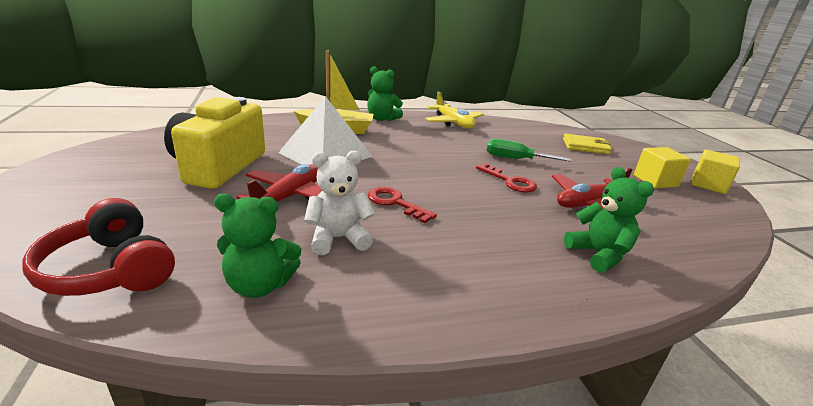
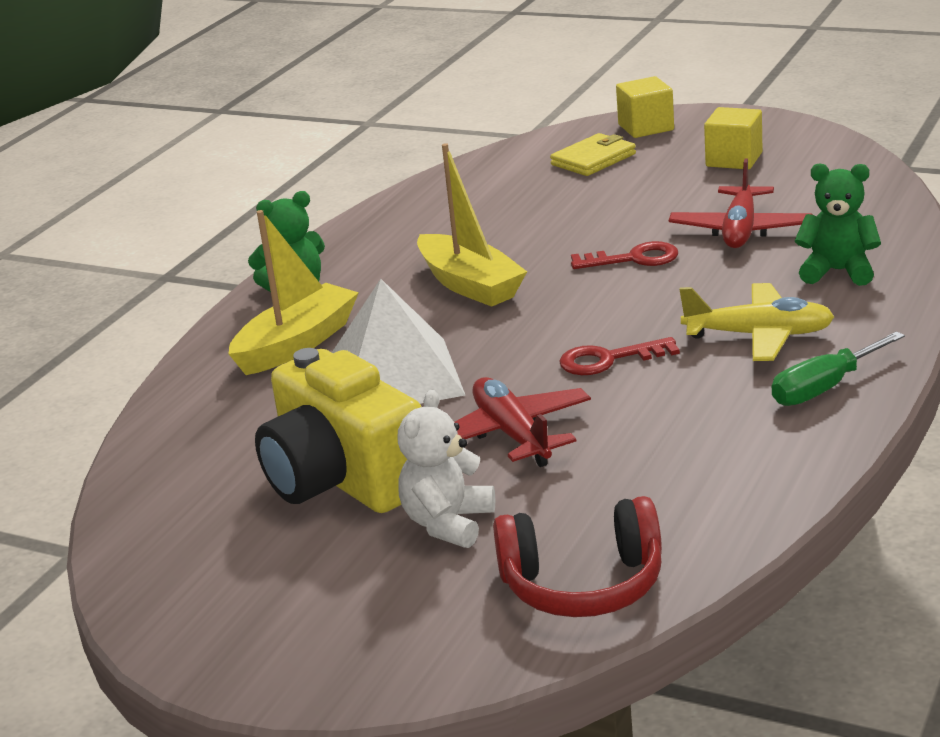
camera: 45 degrees left, 0 degrees up
green teddy bear [214,194,301,298] -> none
white teddy bear [304,151,375,255] -> white teddy bear moved to [397,390,495,548]
yellow plane [425,91,484,128] -> yellow plane moved to [680,283,834,361]
green screwdriver [487,139,572,162] -> green screwdriver moved to [772,331,905,406]
yellow cube [691,149,740,194] -> yellow cube moved to [616,76,674,138]
none -> yellow boat [417,143,527,307]

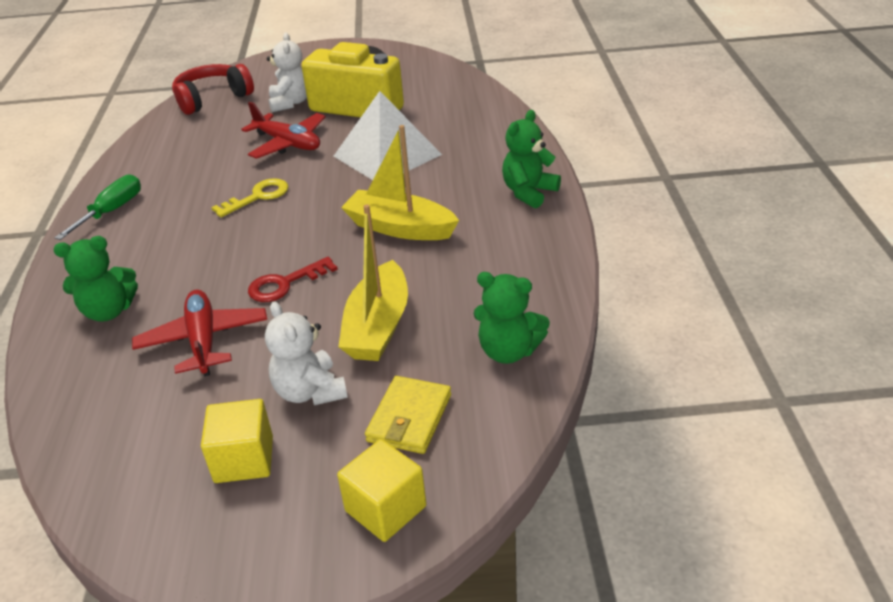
camera: 150 degrees right, 10 degrees up
yellow boat [228,210,359,375] -> yellow boat moved to [338,204,408,361]
red key [559,337,680,375] -> yellow key [211,178,288,217]
yellow plane [680,283,834,361] -> none
none -> white teddy bear [265,301,348,405]
none -> green teddy bear [473,272,550,364]

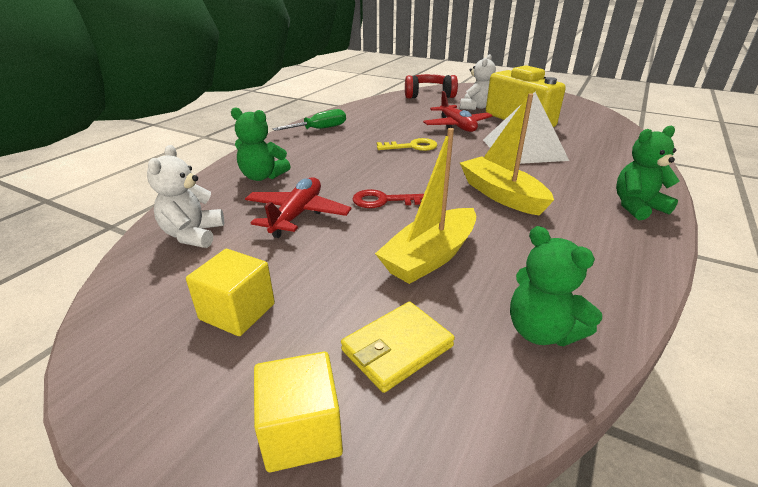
camera: 30 degrees right, 5 degrees down
white teddy bear [265,301,348,405] -> white teddy bear moved to [147,145,224,248]

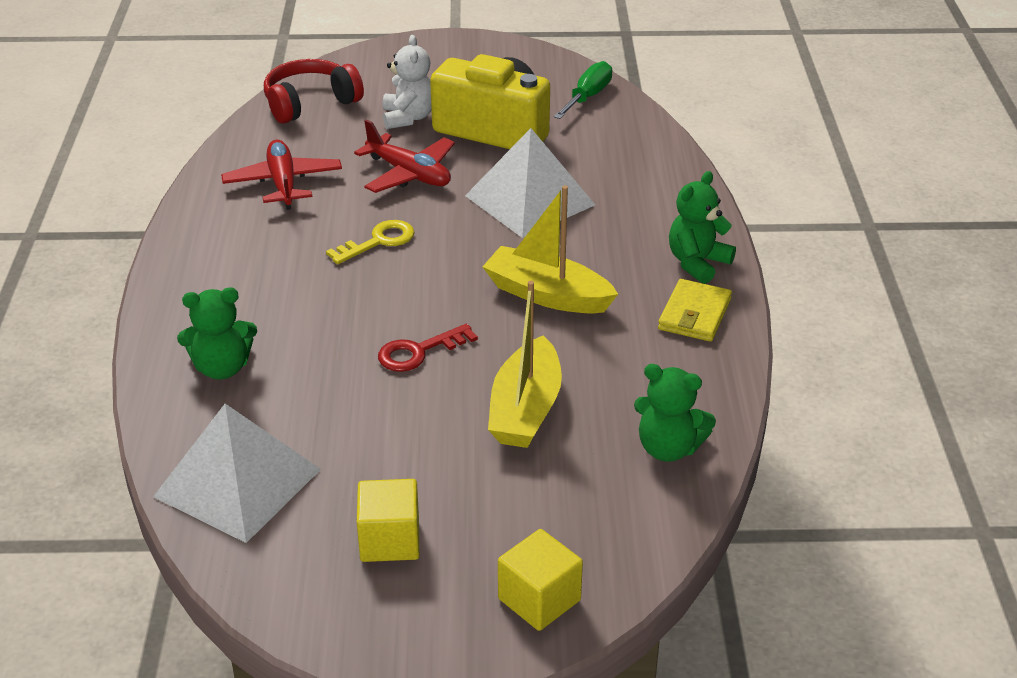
camera: 30 degrees left, 5 degrees up
white teddy bear [147,145,224,248] -> white pyramid [153,404,321,543]
red plane [245,177,352,238] -> red plane moved to [221,140,342,210]
green screwdriver [273,109,346,131] -> green screwdriver moved to [554,61,612,119]
yellow wallet [341,302,455,393] -> yellow wallet moved to [658,279,732,342]

